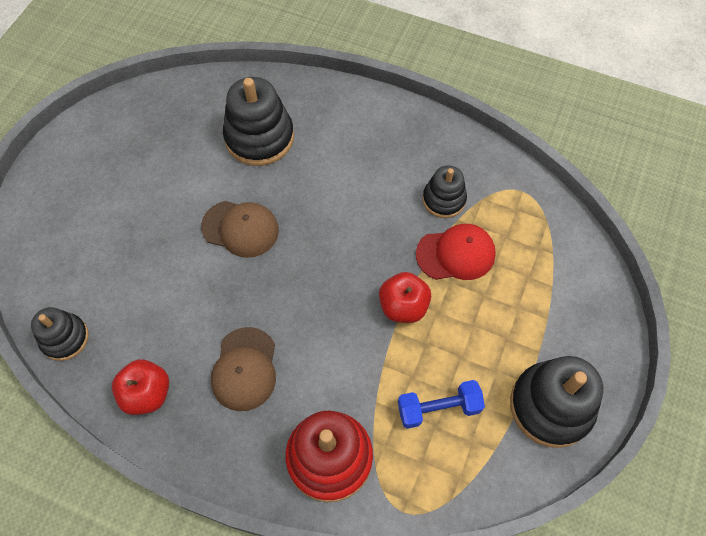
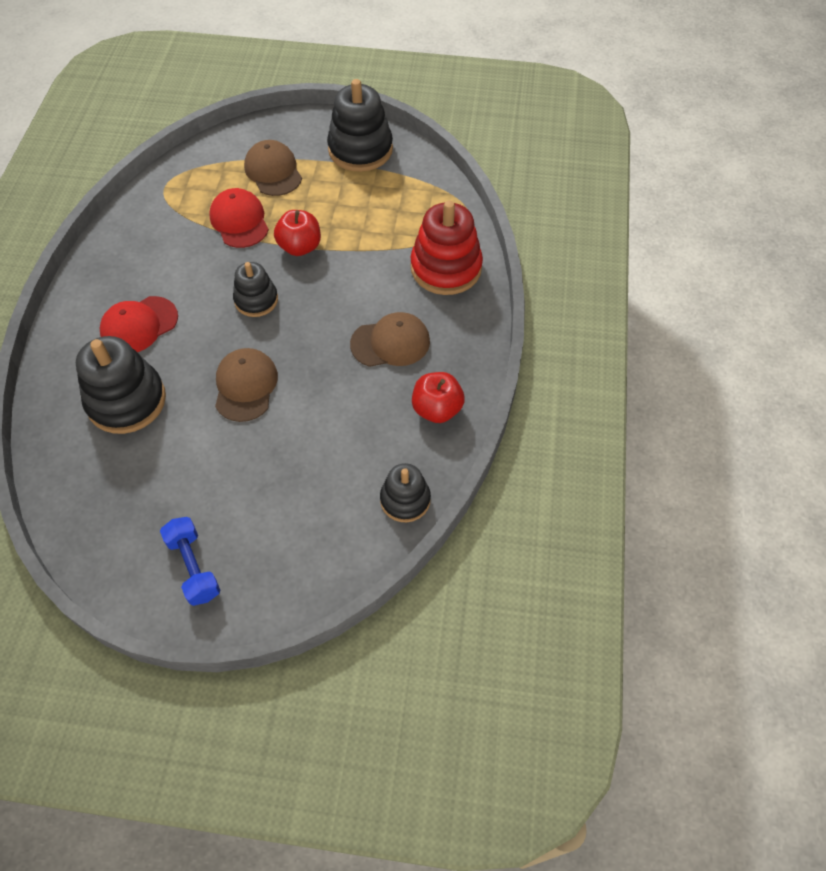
camera: 105 degrees left, 5 degrees down
blue dumbbell [398,380,485,429] -> blue dumbbell moved to [160,517,220,606]
black stacking toy [423,165,467,218] -> black stacking toy moved to [233,262,278,317]
none -> red cap [100,296,178,352]
none -> brown cap [244,140,302,196]

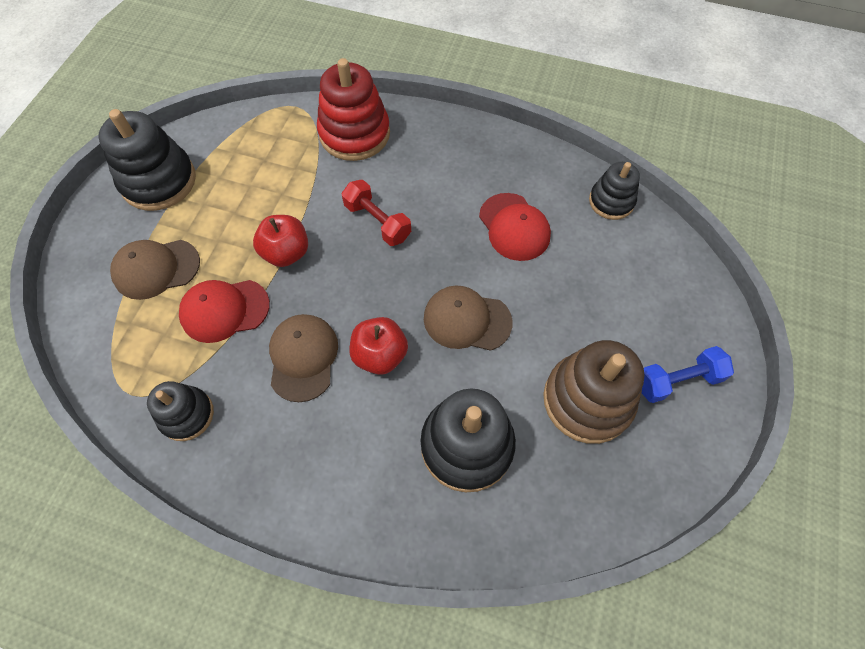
camera: 80 degrees left, 5 degrees up
red cap [100,296,178,352] -> red cap moved to [479,193,551,261]
black stacking toy [233,262,278,317] -> black stacking toy moved to [147,381,214,441]
brown cap [350,312,430,367] -> brown cap moved to [269,314,338,402]
red apple [412,372,465,423] -> red apple moved to [350,317,408,375]
none -> red dumbbell [341,180,411,246]
none -> brown stacking toy [543,340,644,444]

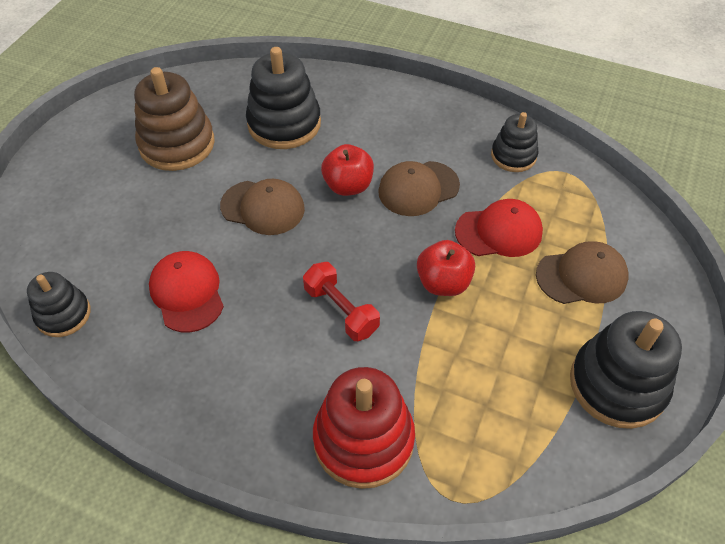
camera: 175 degrees left, 10 degrees down
brown cap [269,314,338,402] -> brown cap turned 60 degrees clockwise [378,161,460,216]
blue dumbbell [642,346,734,403] -> none

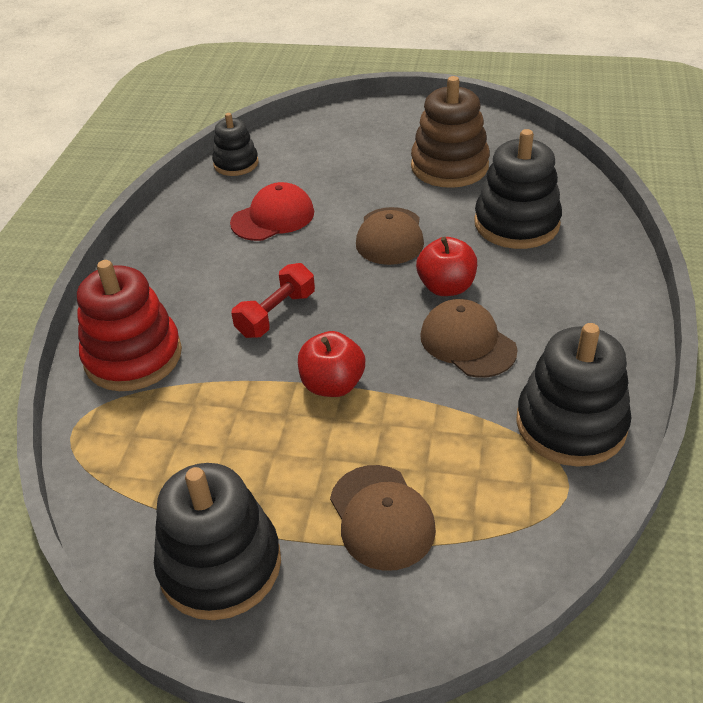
camera: 80 degrees right, 10 degrees down
red cap [455,199,543,257] -> none
black stacking toy [491,112,538,172] -> black stacking toy [516,323,631,467], size x1.67

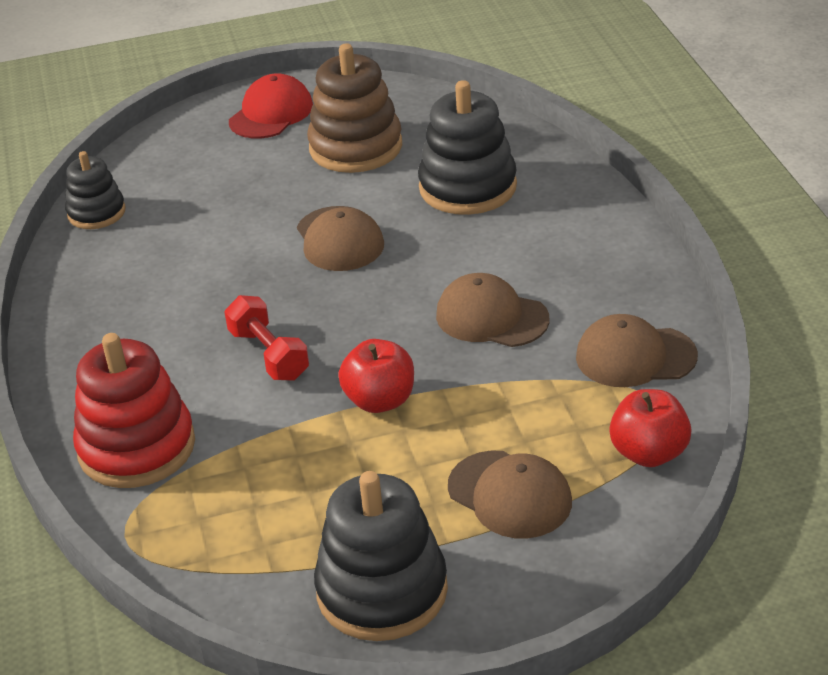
camera: 25 degrees left, 5 degrees down
red cap [230,182,314,241] -> red cap moved to [229,73,313,138]
red dumbbell [231,263,315,338] -> red dumbbell turned 45 degrees counterclockwise [224,295,309,381]
red apple [416,237,477,296] -> red apple moved to [609,389,692,467]
black stacking toy [516,323,631,467] -> brown cap [576,314,698,387]

